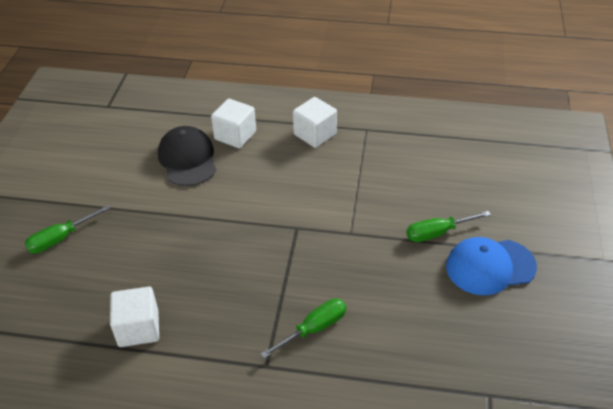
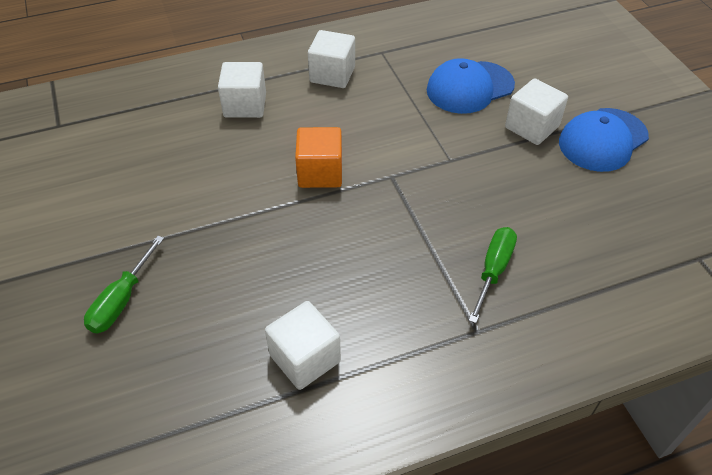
camera: 30 degrees left, 5 degrees up
black cap [158,126,216,186] -> none
green screwdriver [406,211,491,242] -> white cube [505,78,568,145]
none -> orange cube [295,127,342,188]
none -> blue cap [427,58,515,114]

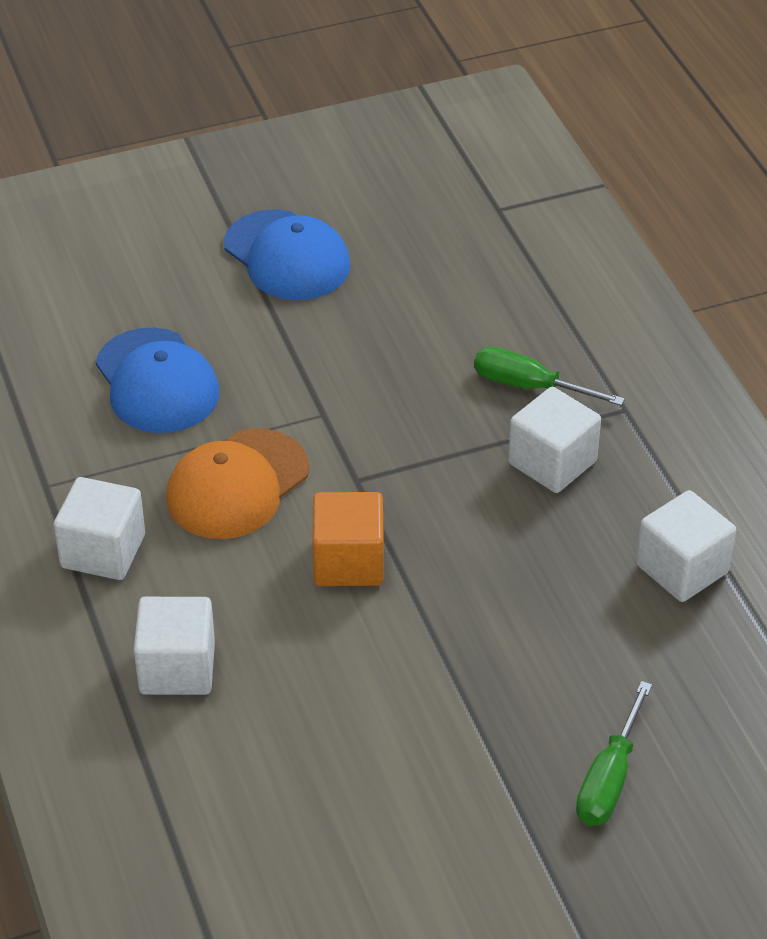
camera: 90 degrees left, 5 degrees down
green screwdriver [84,236,164,333] -> green screwdriver turned 90 degrees clockwise [576,681,652,826]
white cube [505,78,568,145] -> white cube moved to [508,387,601,493]
none -> orange cap [166,428,309,539]

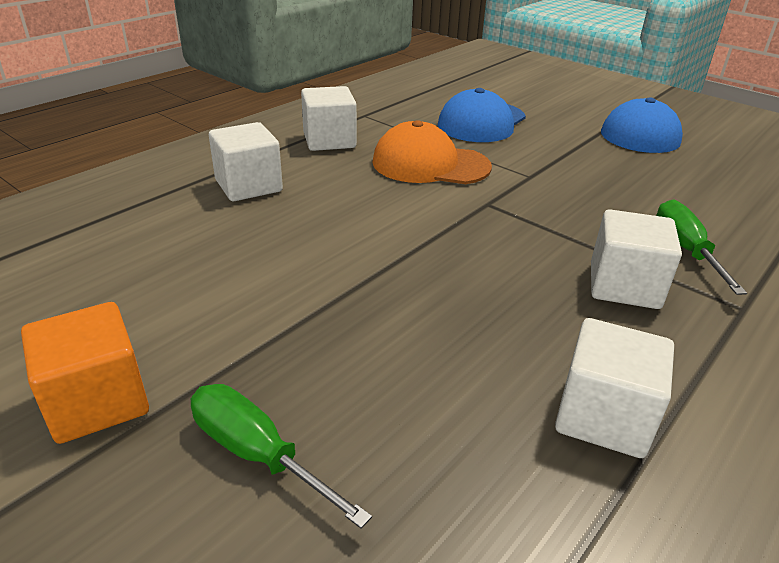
camera: 60 degrees right, 10 degrees down
orange cube [312,492,384,586] -> orange cube moved to [21,302,149,444]
green screwdriver [576,681,652,826] -> green screwdriver turned 45 degrees clockwise [191,384,372,529]

